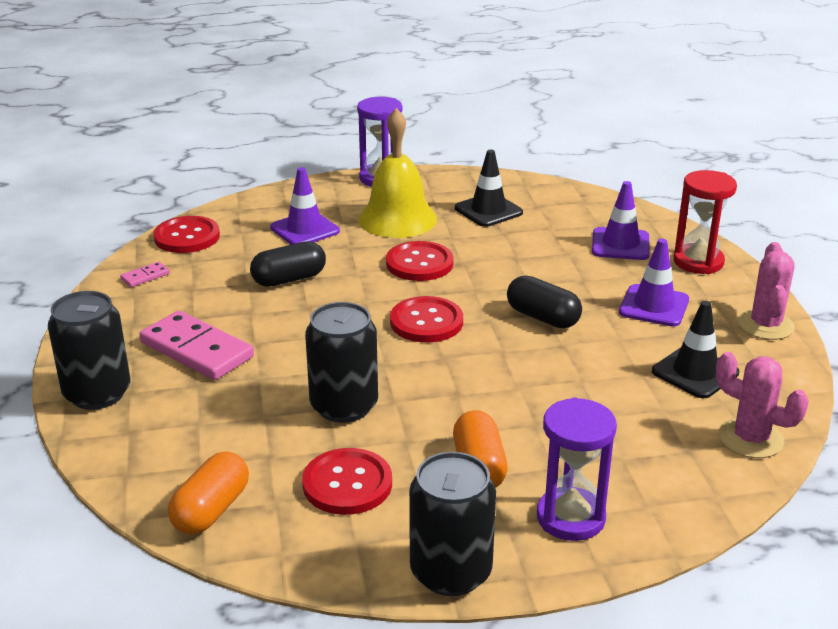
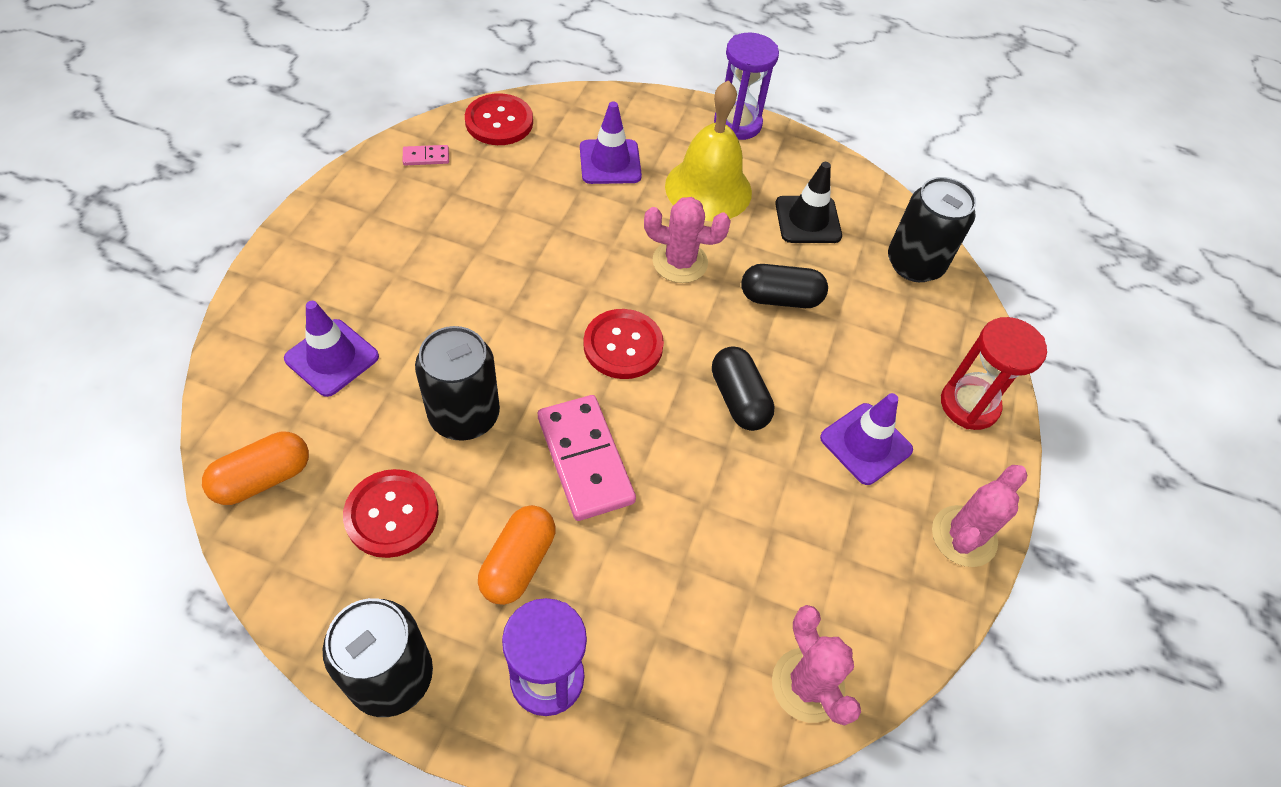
camera: 25 degrees right, 25 degrees up
black can [48,291,130,410] -> black can moved to [888,177,976,282]
pink domino [139,311,254,380] -> pink domino moved to [538,395,636,521]
black capsule [250,241,326,287] -> black capsule moved to [741,264,828,308]
red button [386,241,454,281] -> pink cactus [644,197,731,283]
purple traffic cone [592,181,650,260] -> purple traffic cone moved to [284,301,379,397]
black traffic cone [652,301,739,398] -> none

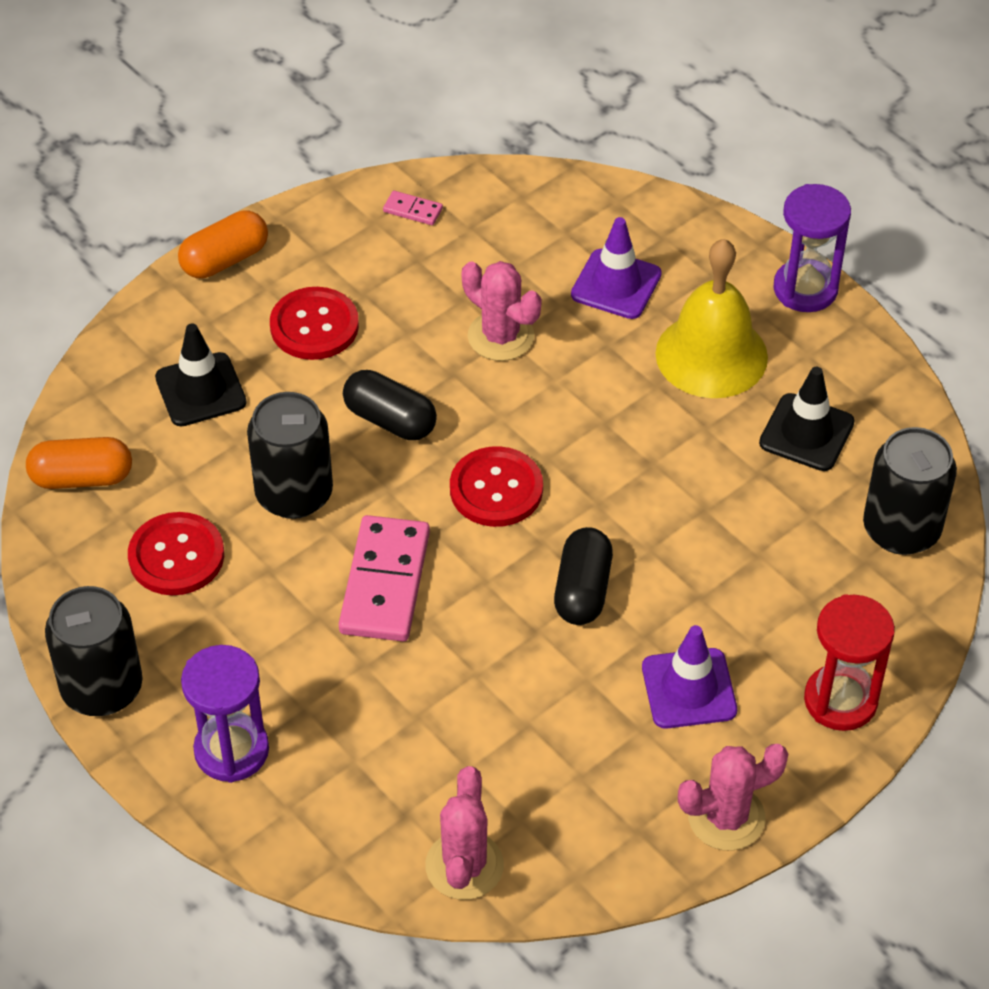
camera: 35 degrees right, 5 degrees down
purple traffic cone [284,301,379,397] -> black traffic cone [155,323,247,426]
red button [465,93,533,145] -> red button moved to [270,287,359,360]
orange capsule [478,505,556,605] -> orange capsule moved to [178,210,268,278]
pink cactus [644,197,731,283] -> pink cactus moved to [462,261,542,361]
black capsule [741,264,828,308] -> black capsule moved to [343,370,437,440]

